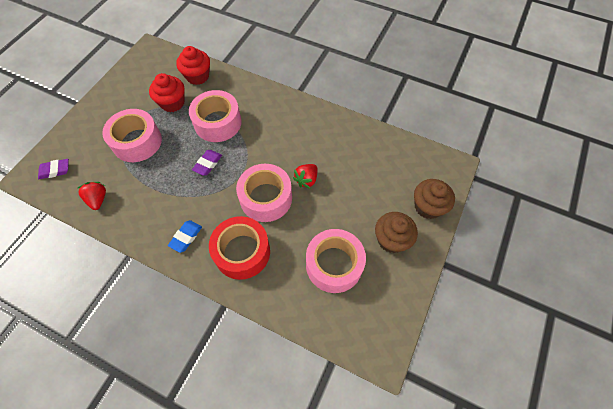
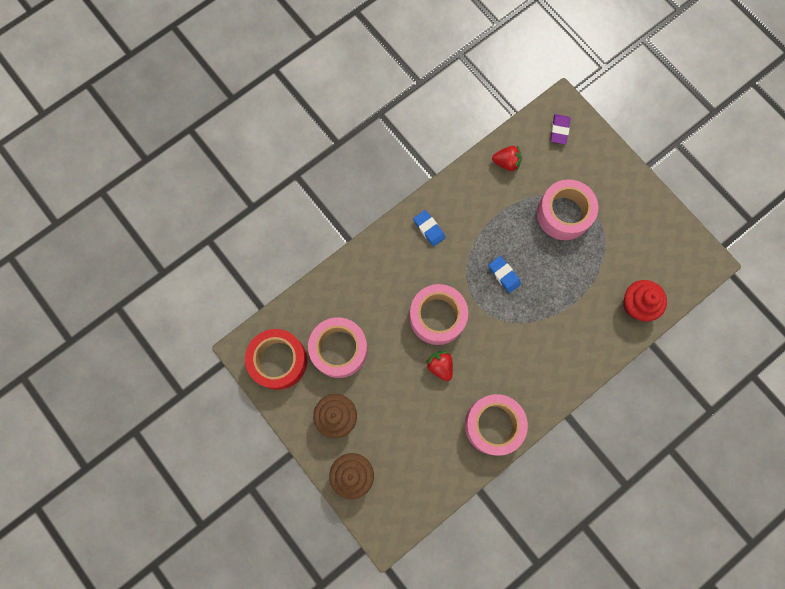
camera: 115 degrees right, 15 degrees up
red cupcake [149,73,185,112] -> none
pink tape [189,90,242,142] -> pink tape moved to [465,394,528,456]
purple eraser [192,150,222,176] -> blue eraser [489,256,521,293]
red tape [209,216,270,280] -> red tape moved to [245,329,307,390]

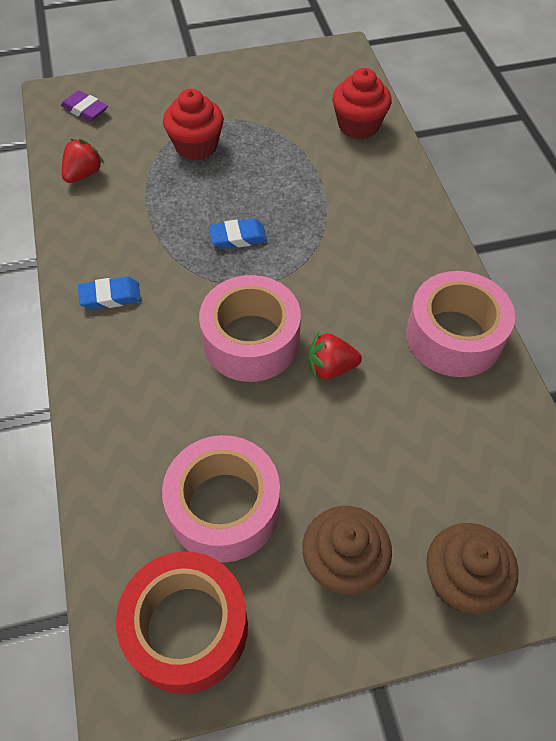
camera: 65 degrees left, 20 degrees down
pink tape [537,179,598,240] -> red cupcake [163,89,224,161]

